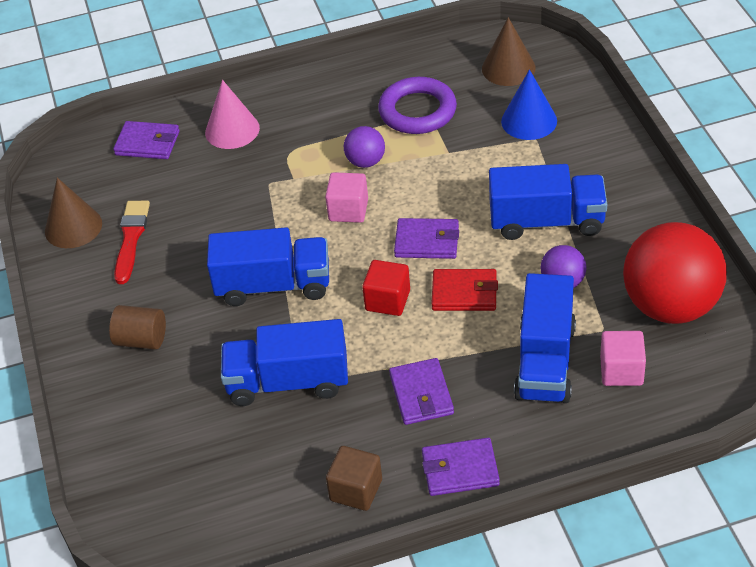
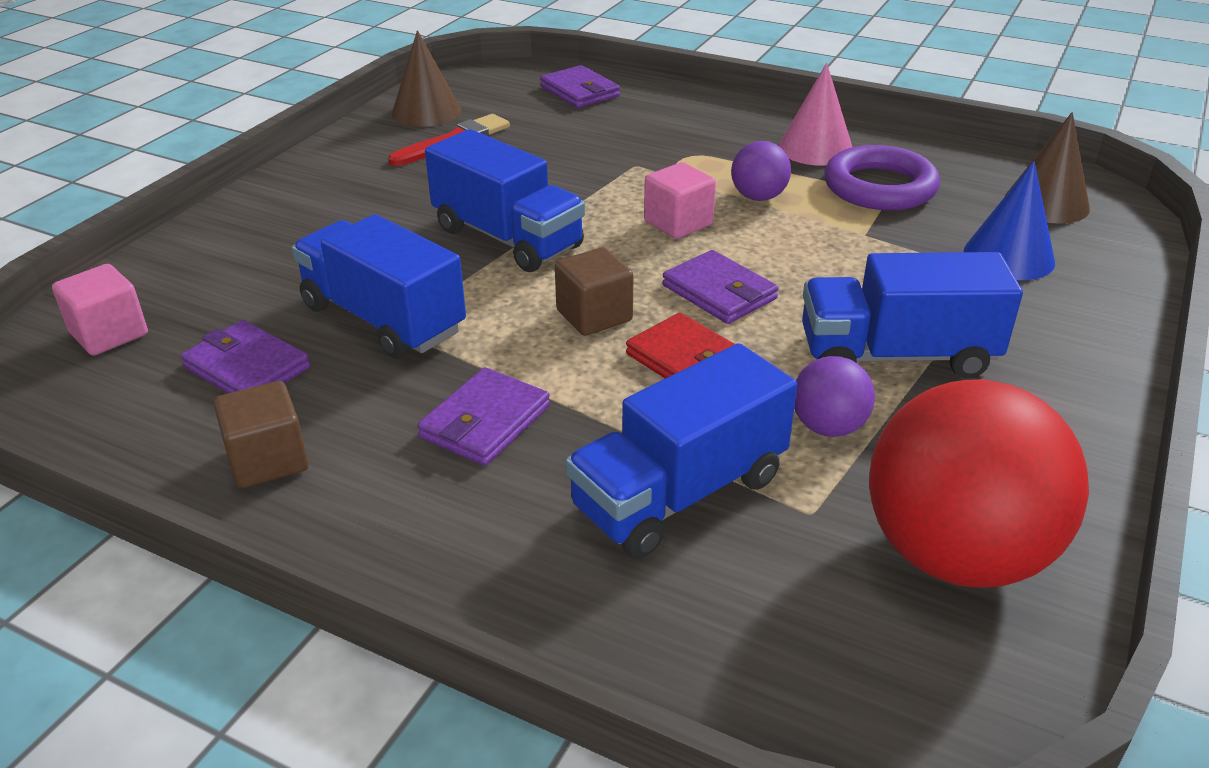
camera: 40 degrees right, 10 degrees down
brown cylinder [109,305,166,350] -> none
pink cone [205,80,260,149] -> pink cone moved to [779,63,852,166]
red cube [362,260,410,316] -> brown cube [555,247,633,336]
purple wallet [422,438,500,496] -> purple wallet moved to [181,320,310,393]
blue truck [489,164,607,240] -> blue truck turned 135 degrees clockwise [802,252,1023,378]
pink cube [600,331,646,386] -> pink cube moved to [52,264,148,356]

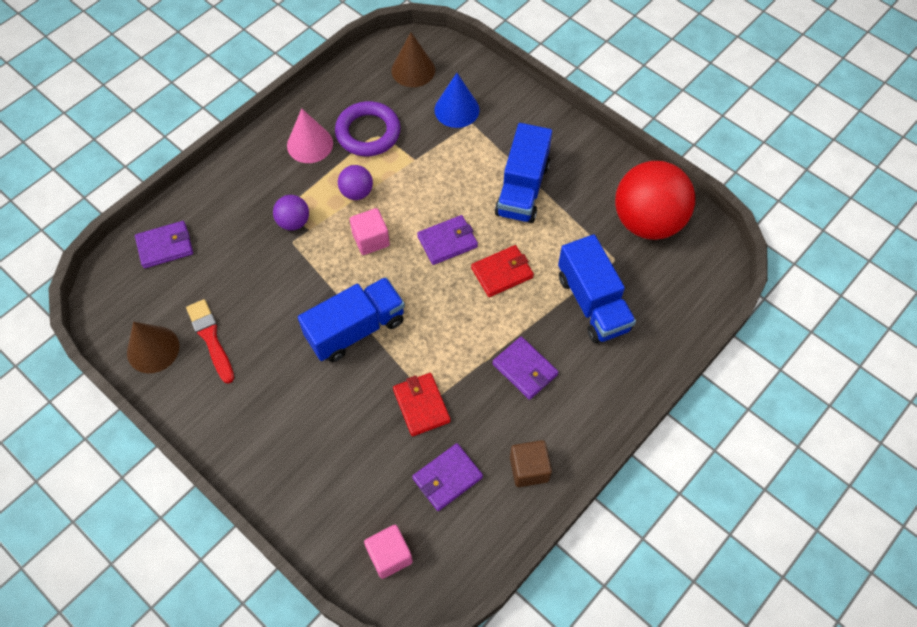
camera: 75 degrees left, 25 degrees up
blue truck [292,214,466,359] -> red wallet [393,373,451,436]
brown cube [555,247,633,336] -> none
purple ball [794,356,875,437] -> purple ball moved to [273,195,309,231]

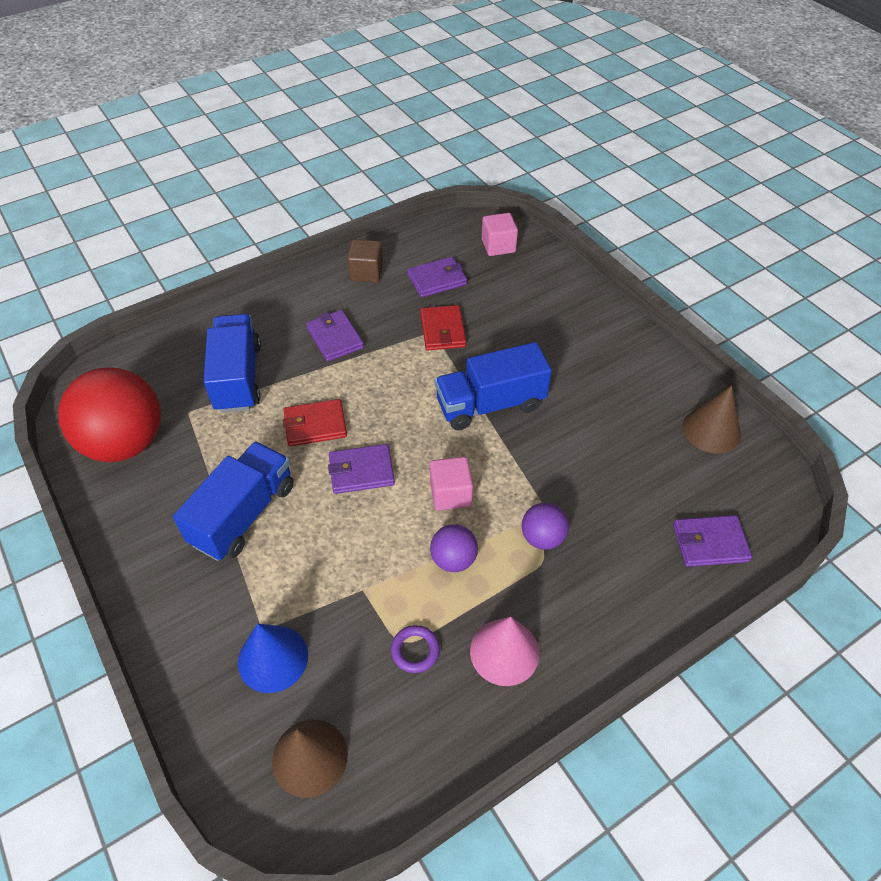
camera: 165 degrees left, 10 degrees down
red brush [186,299,234,384] -> none
purple ring [335,101,401,156] -> purple ring [391,625,440,673], size x0.50

